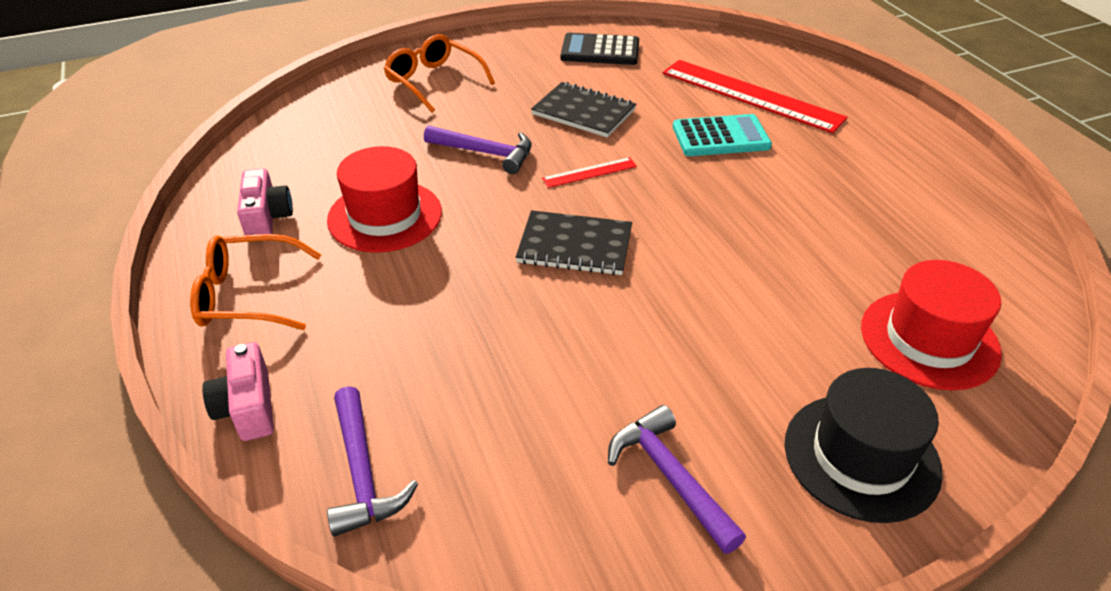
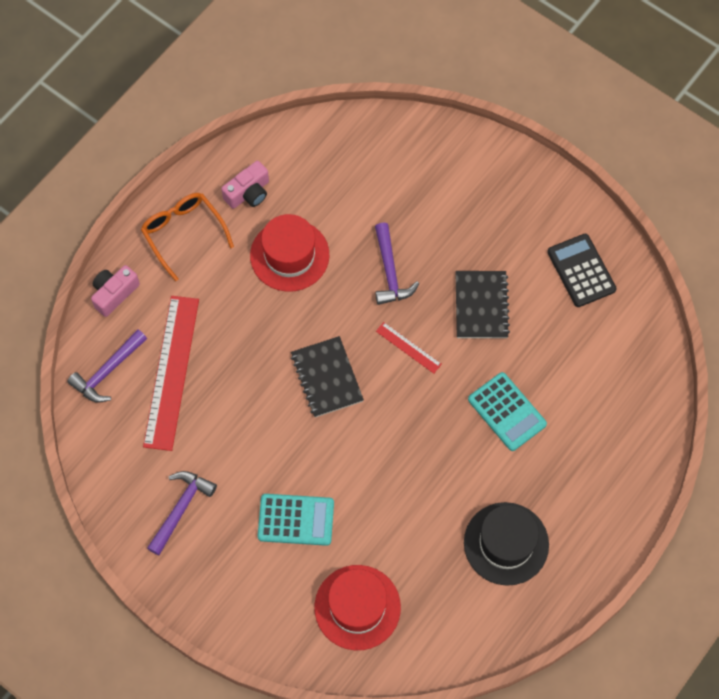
camera: 60 degrees right, 25 degrees up
orange glasses [384,34,495,112] -> none
red ruler [663,60,848,133] -> red ruler moved to [143,296,199,451]
black hat [785,368,943,523] -> black hat moved to [464,502,549,586]
none -> turquoise calculator [258,494,334,546]

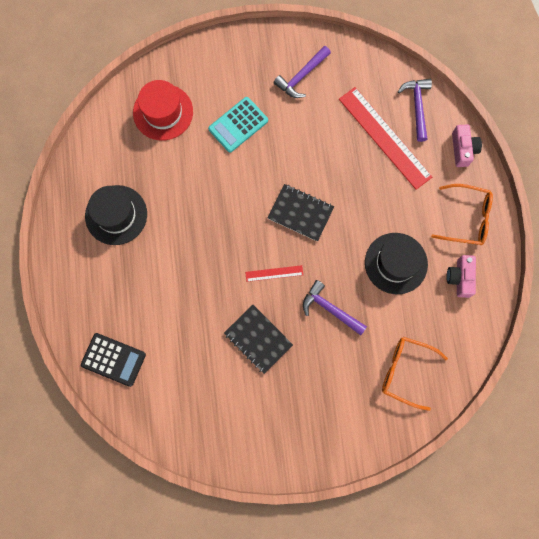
camera: 135 degrees right, 10 degrees up
purple hammer [147,471,217,555] -> purple hammer turned 60 degrees clockwise [274,46,331,98]
red hat [250,214,329,292] -> black hat [365,233,428,294]
turquoise calculator [468,372,547,451] -> none
black calculator [547,234,617,307] -> black calculator moved to [81,333,146,387]
none -> orange glasses [382,337,448,411]

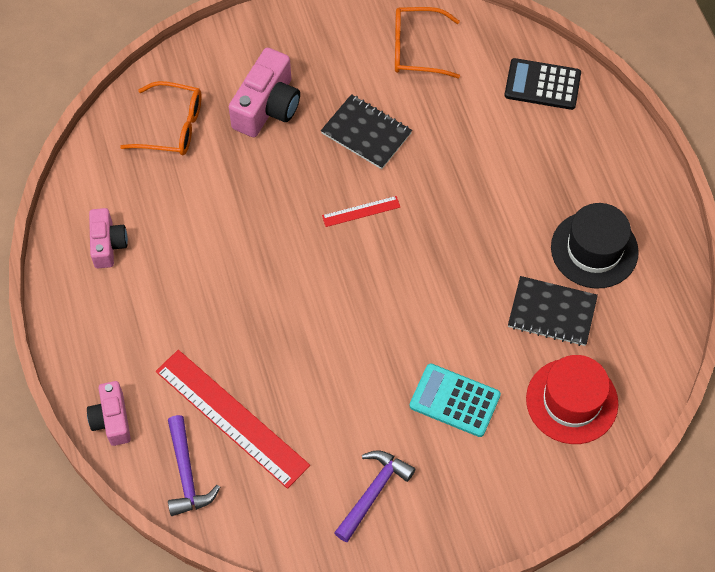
camera: 170 degrees right, 15 degrees down
turquoise calculator [208,97,268,152] -> turquoise calculator turned 105 degrees counterclockwise [410,363,501,437]
black notebook [268,184,334,242] -> black notebook moved to [508,276,598,346]
purple hammer [303,280,367,335] -> none
black hat [365,233,428,294] -> none
orange glasses [431,184,493,245] -> orange glasses moved to [395,7,460,78]
none -> pink camera [229,48,300,137]

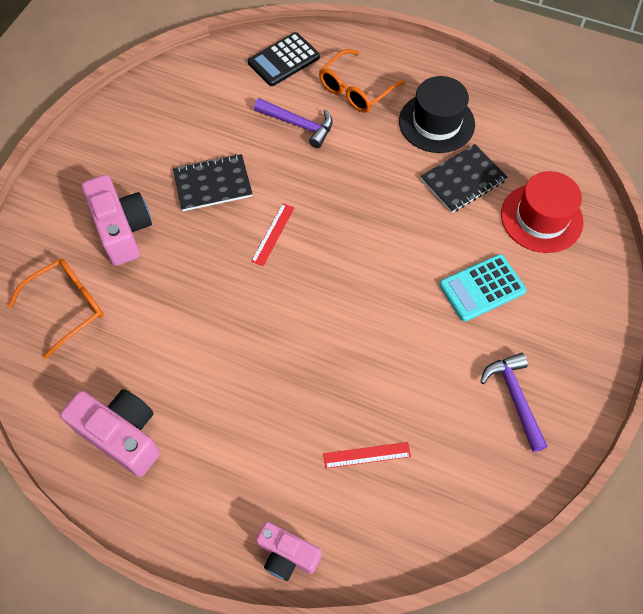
camera: 50 degrees left, 0 degrees up
pink camera [89,208,128,268] -> pink camera [60,389,160,477], size x1.57
red ruler [156,350,310,489] -> red ruler [323,442,411,468], size x0.45
purple hammer [168,415,220,516] -> purple hammer moved to [254,98,333,148]
orange glasses [395,7,460,78] -> orange glasses moved to [319,49,405,113]

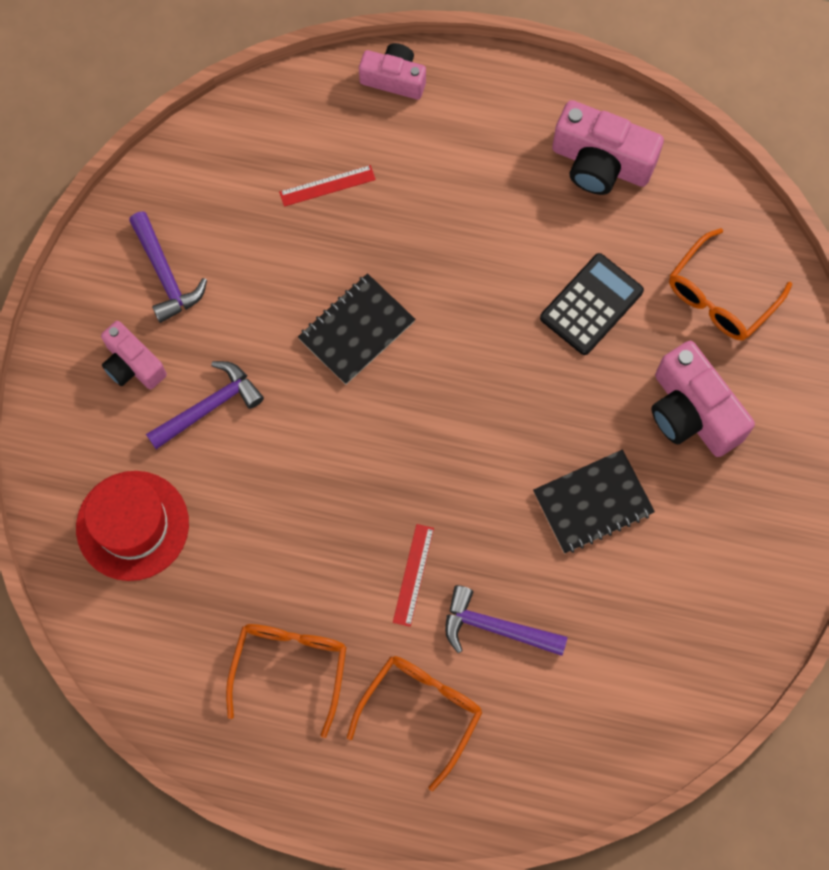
camera: 170 degrees right, 10 degrees up
black calculator [248,32,320,86] -> black calculator moved to [540,253,644,355]
red ruler [251,203,294,266] -> red ruler moved to [393,524,434,627]
black hat [399,76,475,153] -> orange glasses [226,624,346,738]
black notebook [421,144,508,213] -> black notebook moved to [298,273,415,385]
turquoise calculator [439,254,526,322] -> purple hammer [146,361,264,449]
none -> pink camera [101,321,167,390]

